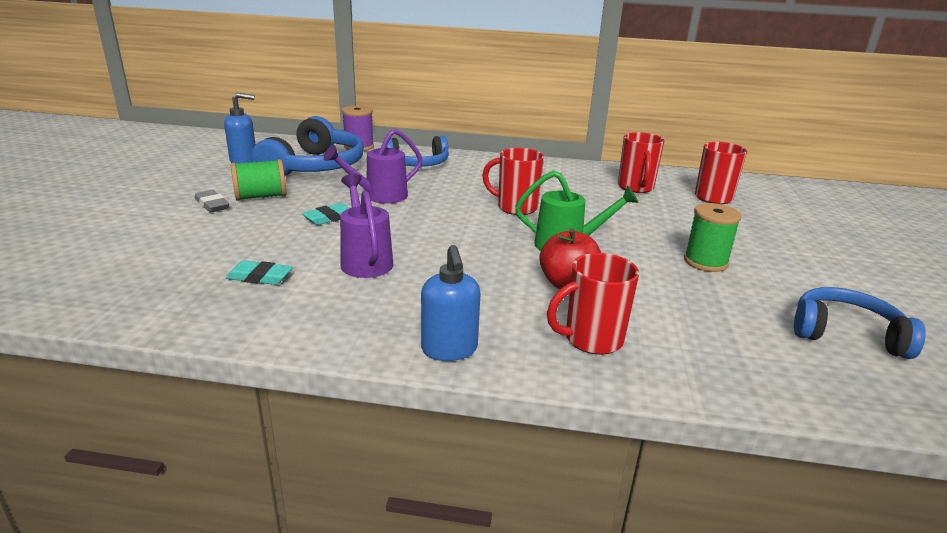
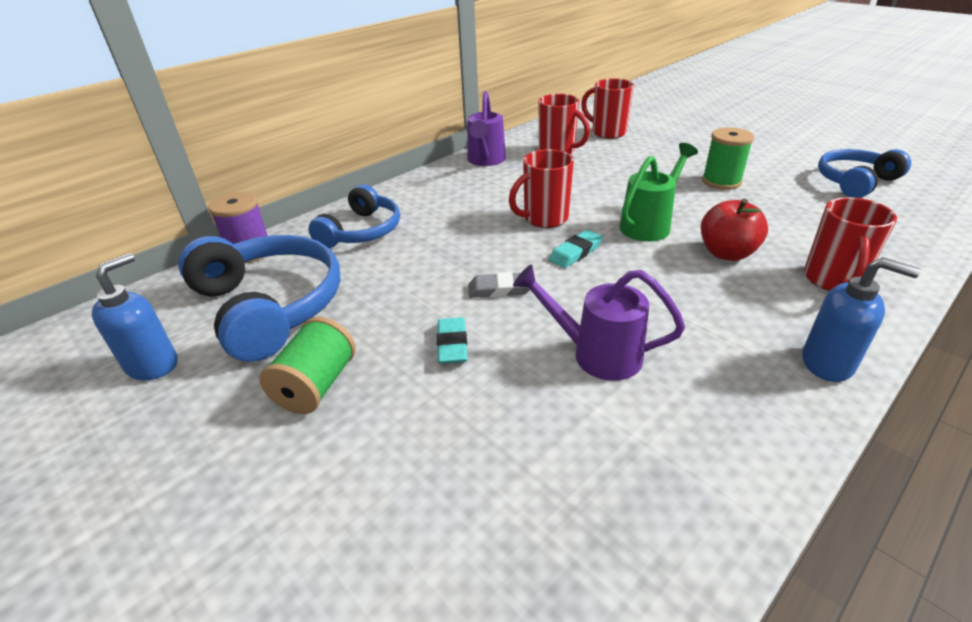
camera: 50 degrees left, 10 degrees up
grey eraser [194,190,229,212] -> grey eraser moved to [468,272,530,298]
turquoise eraser [226,261,293,285] -> turquoise eraser moved to [549,230,603,268]
purple watering can [324,129,423,204] -> purple watering can moved to [468,91,506,166]

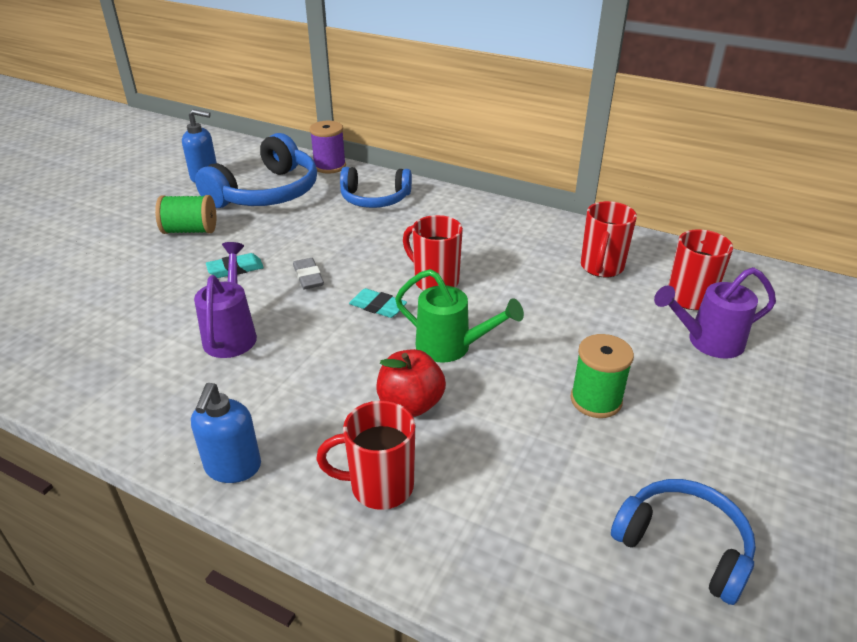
camera: 70 degrees right, 0 degrees up
purple watering can [468,91,506,166] -> purple watering can moved to [654,267,776,359]

